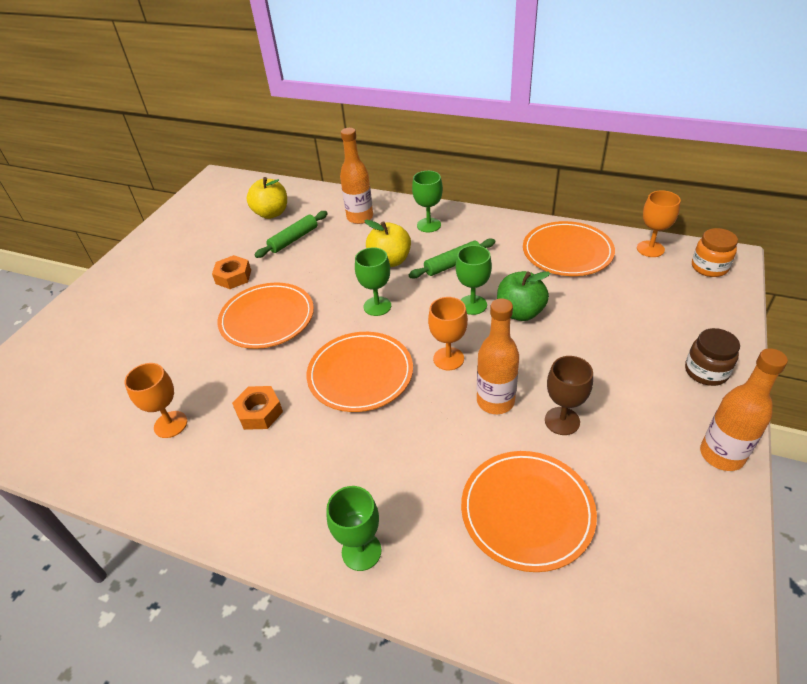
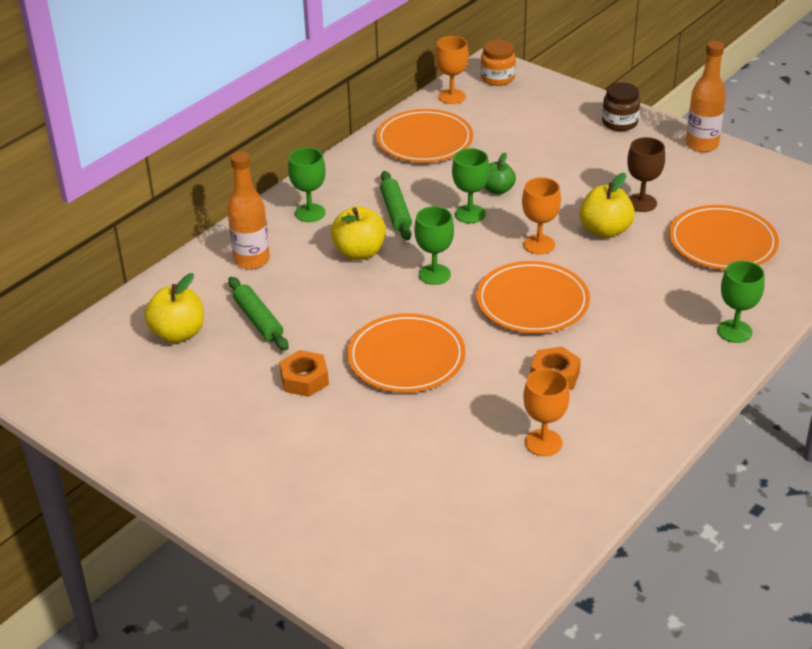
camera: 75 degrees left, 5 degrees down
orange bottle [477,298,519,414] -> yellow apple [579,173,635,238]
green apple [497,271,551,321] -> green apple [485,152,516,194], size x0.65

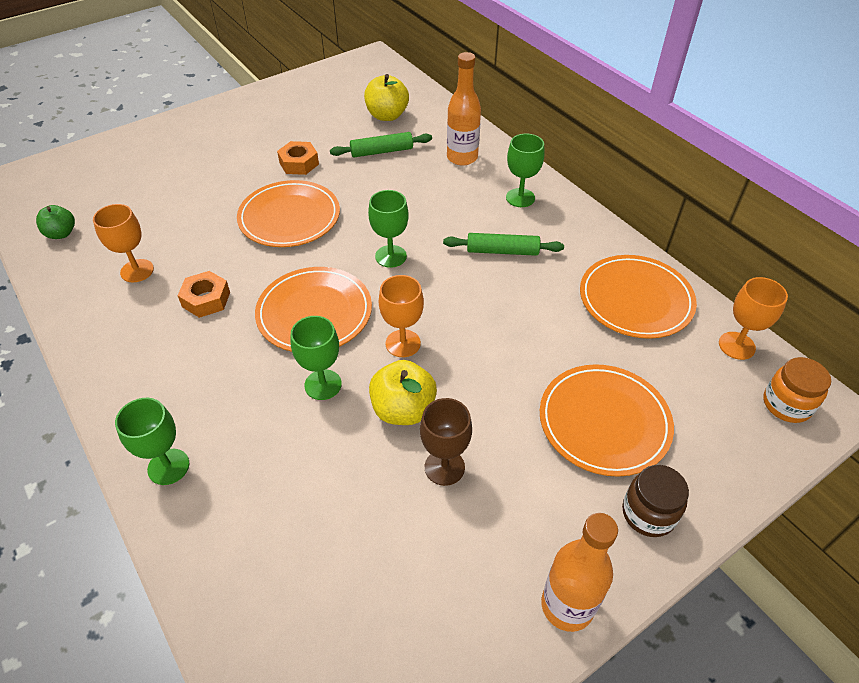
camera: 105 degrees right, 10 degrees up
yellow apple [331,206,386,260] -> none
green goblet [452,148,490,223] -> green goblet moved to [291,316,342,400]
green apple [485,152,516,194] -> green apple moved to [36,205,75,239]
orange plate [669,205,779,270] -> orange plate moved to [540,364,674,477]

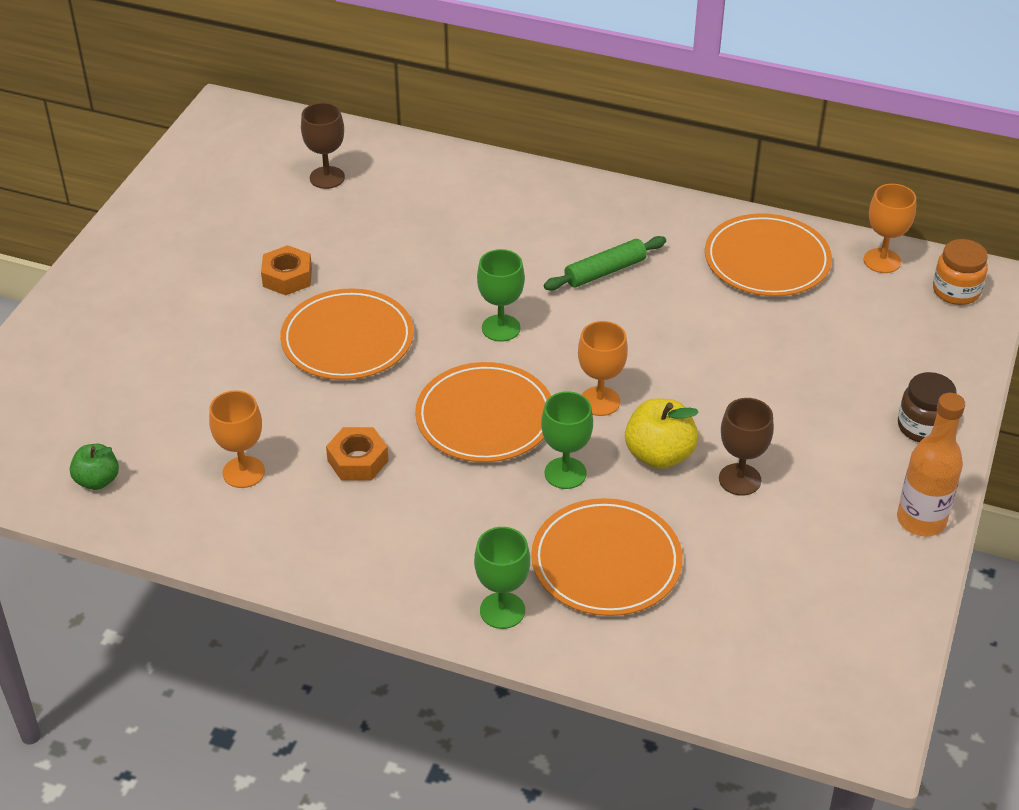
camera: 35 degrees left, 5 degrees down
green rolling pin [330,132,432,157] -> none
yellow apple [364,74,409,121] -> brown goblet [301,103,345,189]
orange bottle [447,52,481,166] -> none
green goblet [506,134,545,207] -> none
orange plate [540,364,674,477] -> orange plate moved to [531,498,683,616]

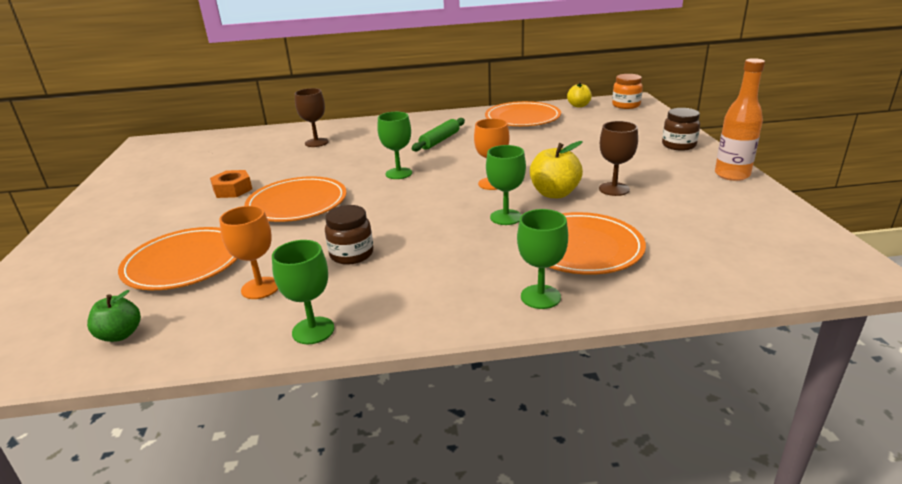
camera: 25 degrees left, 15 degrees down
brown goblet [301,103,345,189] -> brown goblet moved to [295,88,328,147]
orange nut [326,427,389,480] -> brown jar [325,205,373,265]
orange plate [415,362,551,462] -> orange plate moved to [118,227,237,290]
orange goblet [864,184,916,273] -> yellow apple [567,82,592,108]
none -> green goblet [272,240,335,344]

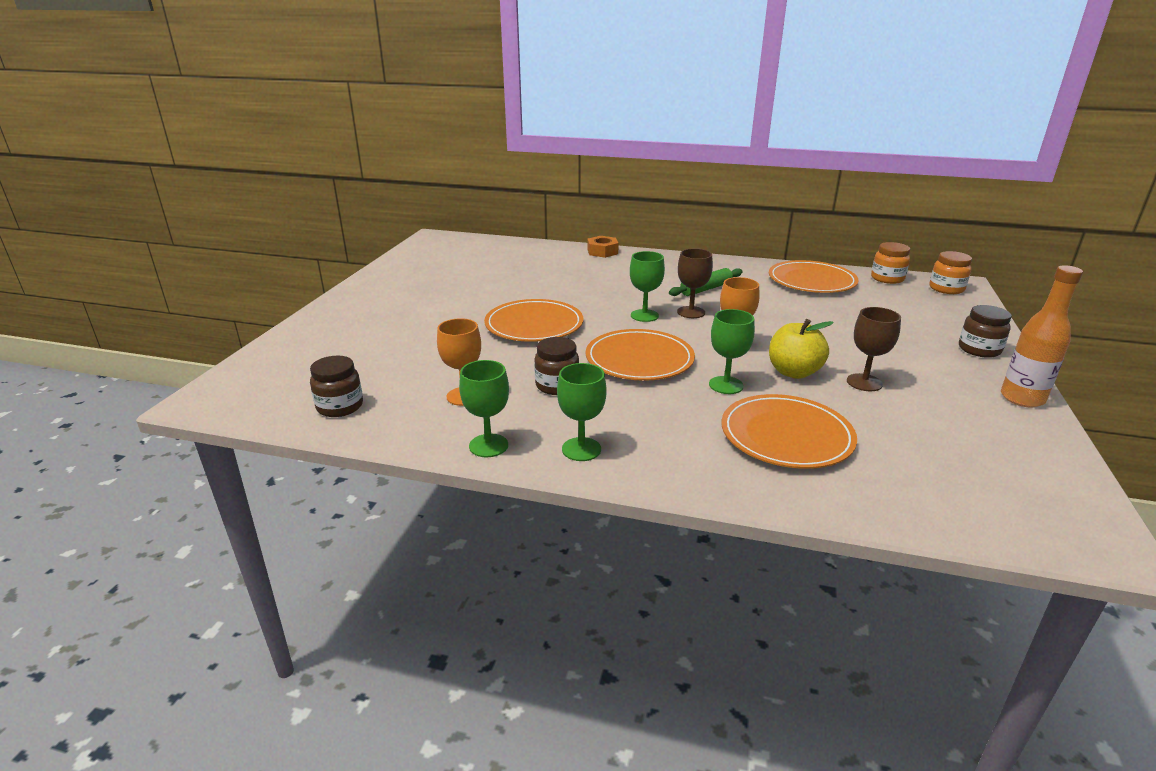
camera: 20 degrees right, 0 degrees up
green apple [87,290,141,342] -> brown jar [310,356,363,417]
orange plate [118,227,237,290] -> orange plate moved to [586,329,695,381]
orange nut [210,170,252,198] -> orange nut moved to [587,236,619,258]
brown goblet [295,88,328,147] -> brown goblet moved to [677,248,713,318]
green goblet [517,209,568,309] -> green goblet moved to [557,363,607,461]
yellow apple [567,82,592,108] -> orange jar [871,242,910,284]

